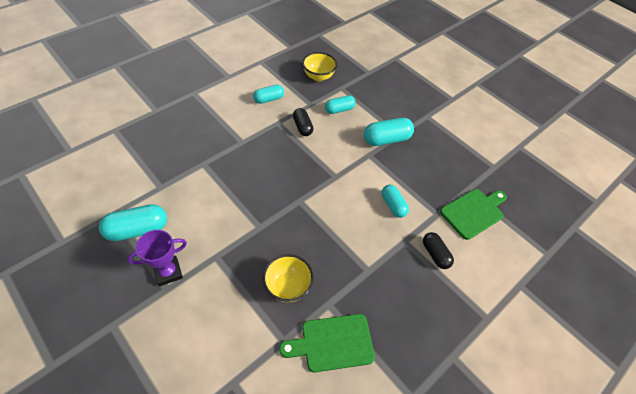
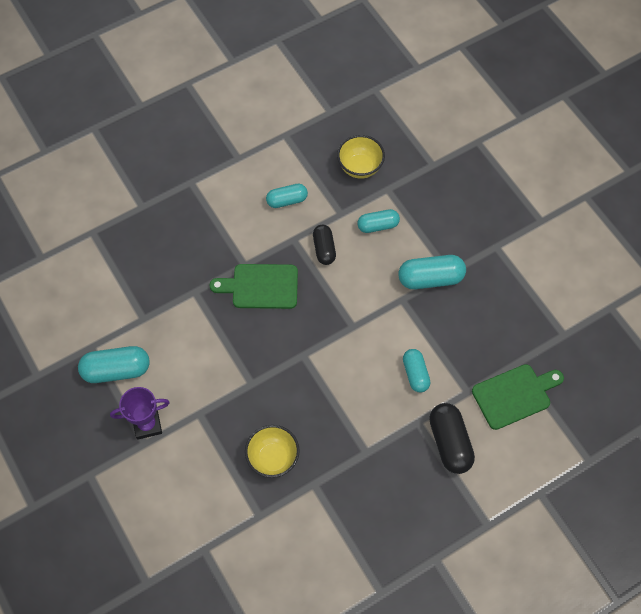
camera: 15 degrees right, 10 degrees up
green cutting board [279,314,375,372] -> green cutting board moved to [210,264,298,309]
black capsule [423,232,454,269] -> black capsule [429,403,475,474], size x1.54

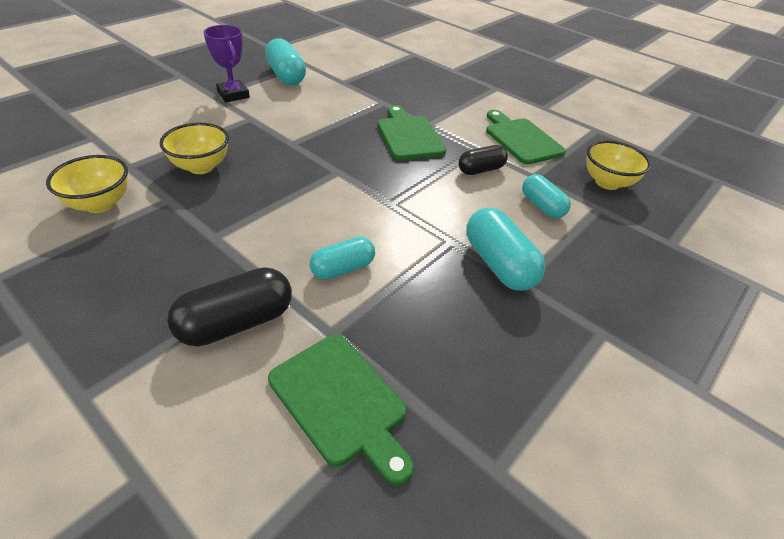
camera: 70 degrees right, 20 degrees down
turquoise capsule [266,184,308,208] -> green cutting board [486,110,566,164]
none -> yellow bowl [46,155,128,213]

